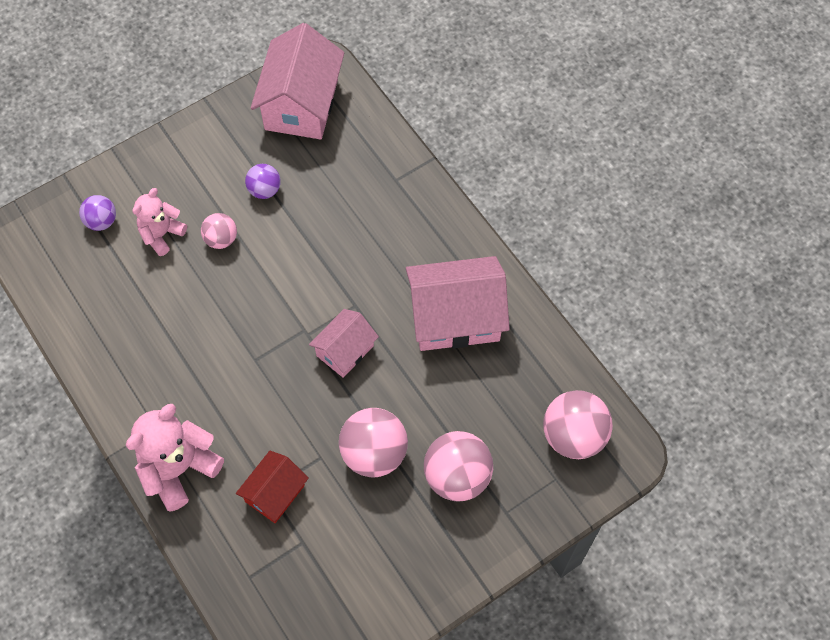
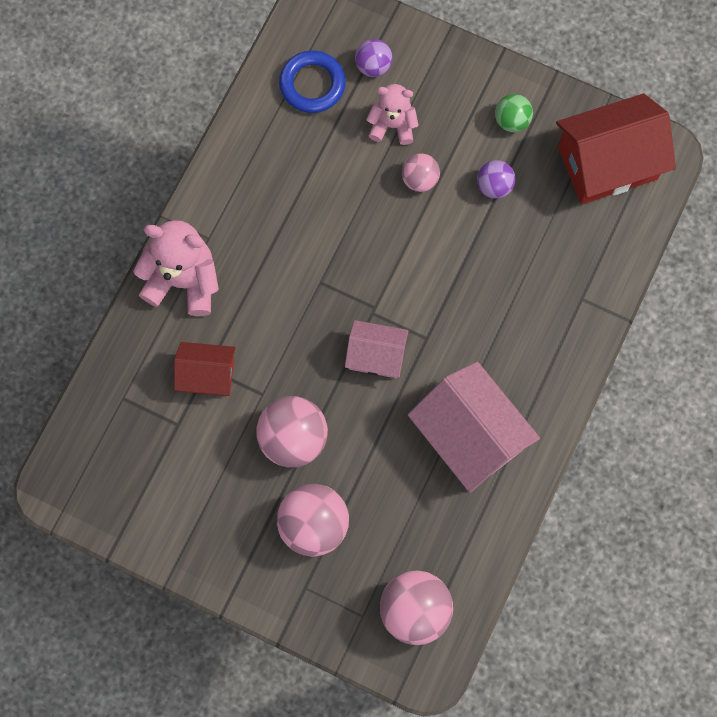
camera: 60 degrees right, 10 degrees up
pink house [251,23,344,140] -> red house [556,93,676,204]
none -> blue ring [279,50,346,113]
none -> green ball [495,94,533,132]

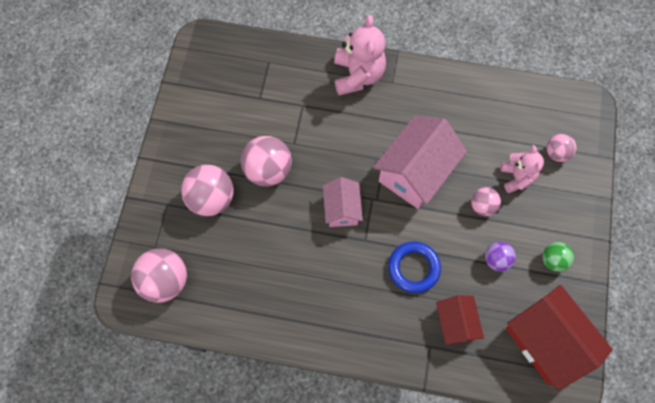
camera: 75 degrees right, 5 degrees down
red house [174,342,236,396] -> red house moved to [436,295,484,345]
blue ring [279,50,346,113] -> blue ring moved to [388,242,441,293]
purple ball [355,39,392,77] -> pink ball [547,134,576,162]
pink house [408,362,540,493] -> pink house moved to [373,116,467,209]

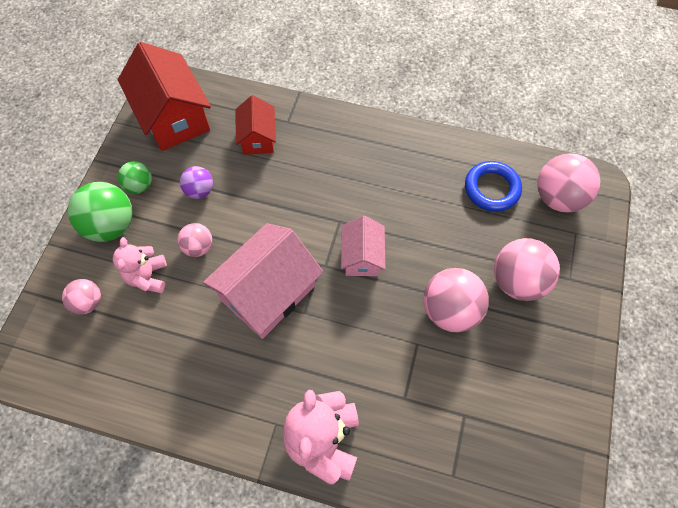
camera: 175 degrees left, 5 degrees down
blue ring [388,242,441,293] -> blue ring moved to [465,161,522,212]
none -> green ball [68,182,133,242]

